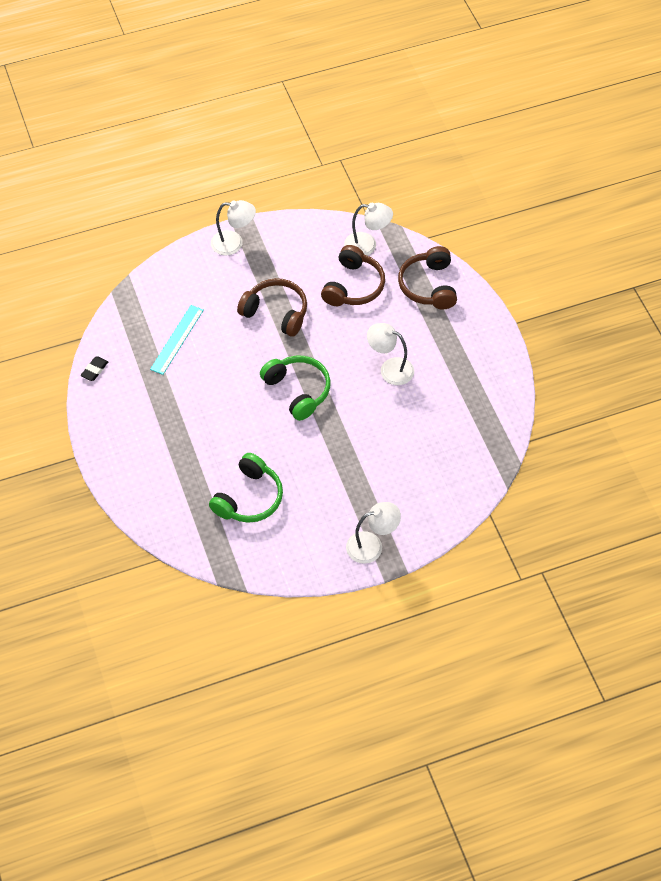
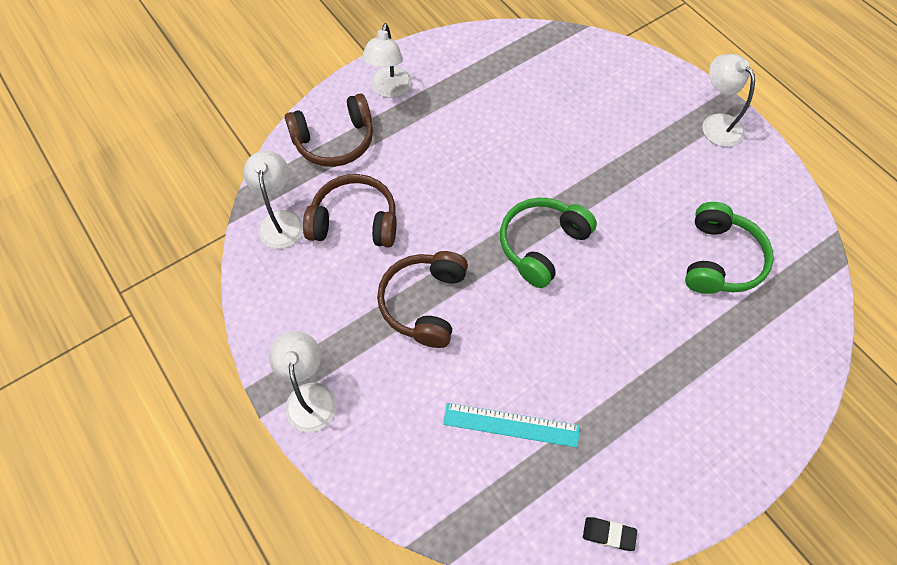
camera: 105 degrees left, 5 degrees up
green headphones [209,453,283,523] -> green headphones turned 90 degrees clockwise [685,202,774,294]
white lamp [367,323,414,385] -> white lamp moved to [362,23,412,98]

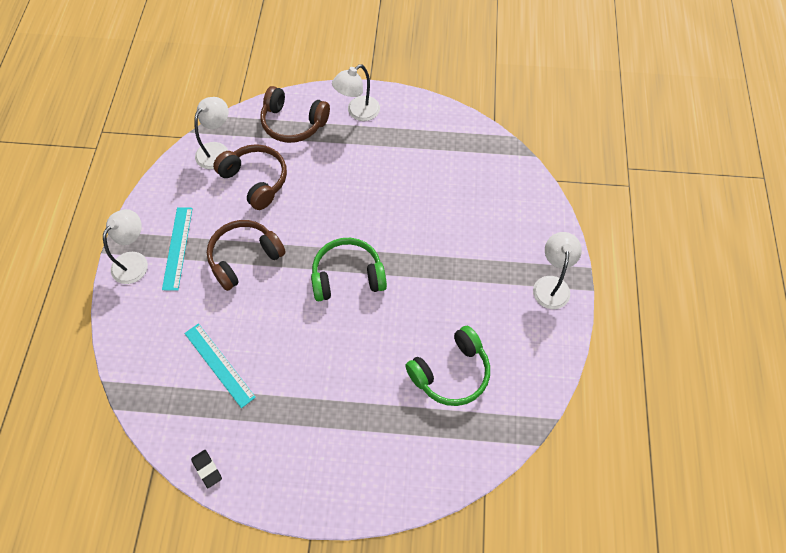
camera: 40 degrees right, 0 degrees up
none -> turquoise ruler [162,207,193,291]

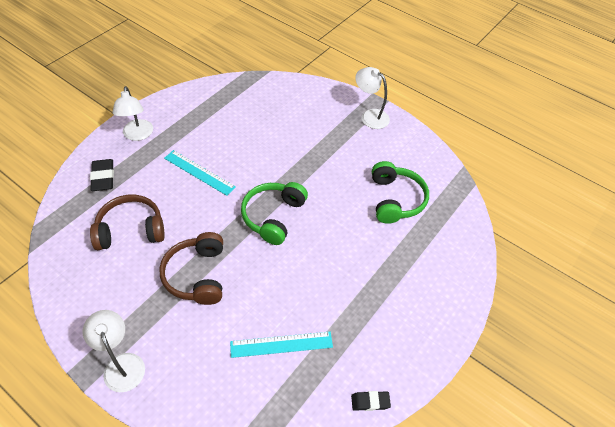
camera: 60 degrees left, 10 degrees down
turquoise ruler [162,207,193,291] -> turquoise ruler moved to [164,150,236,196]
white lamp [194,97,228,169] -> none
brown headphones [260,86,330,143] -> black eraser [90,159,114,191]

